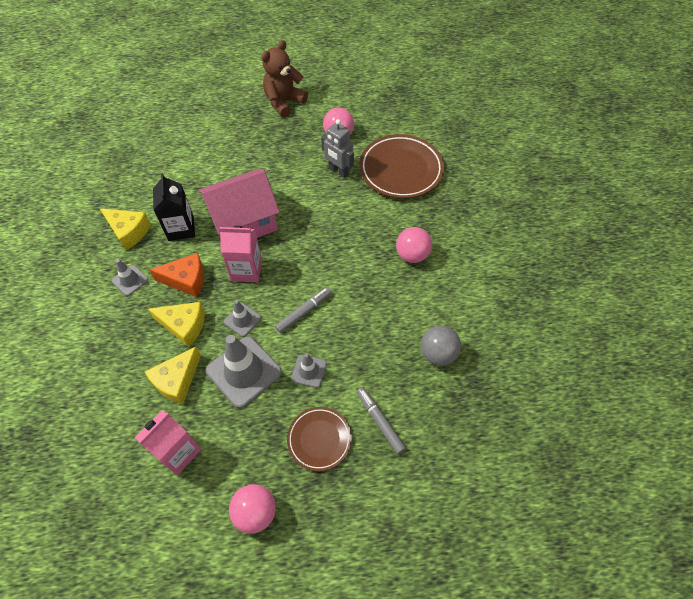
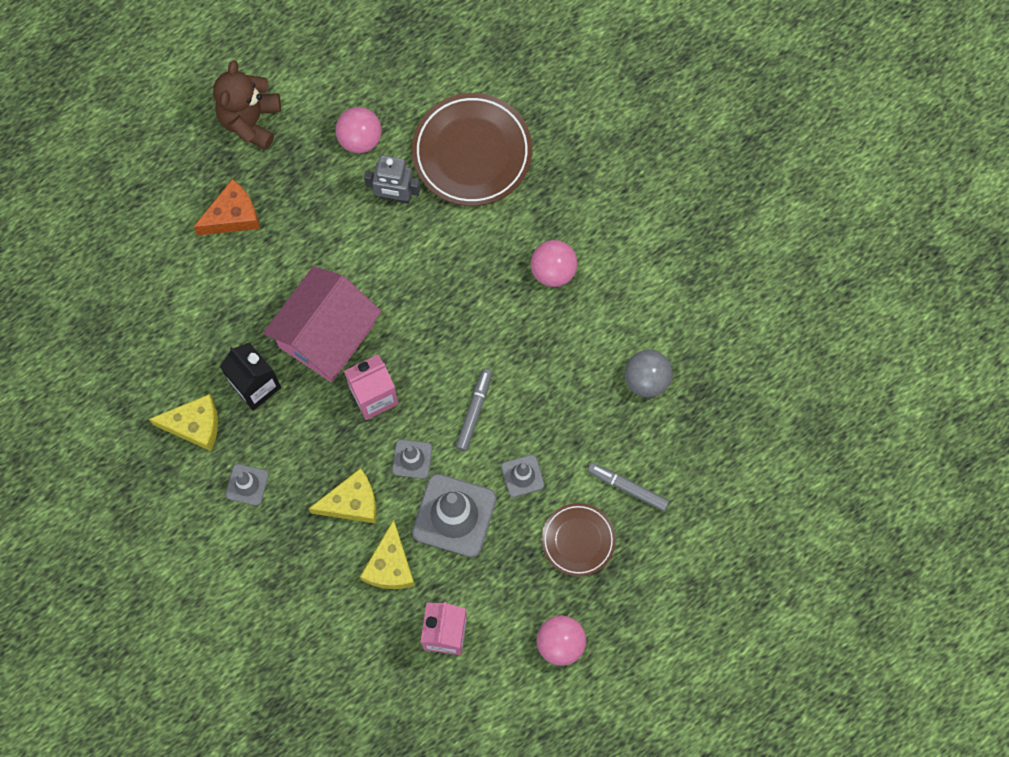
camera: 30 degrees left, 15 degrees up
orange cheese [150,253,204,297] -> orange cheese moved to [194,179,260,235]

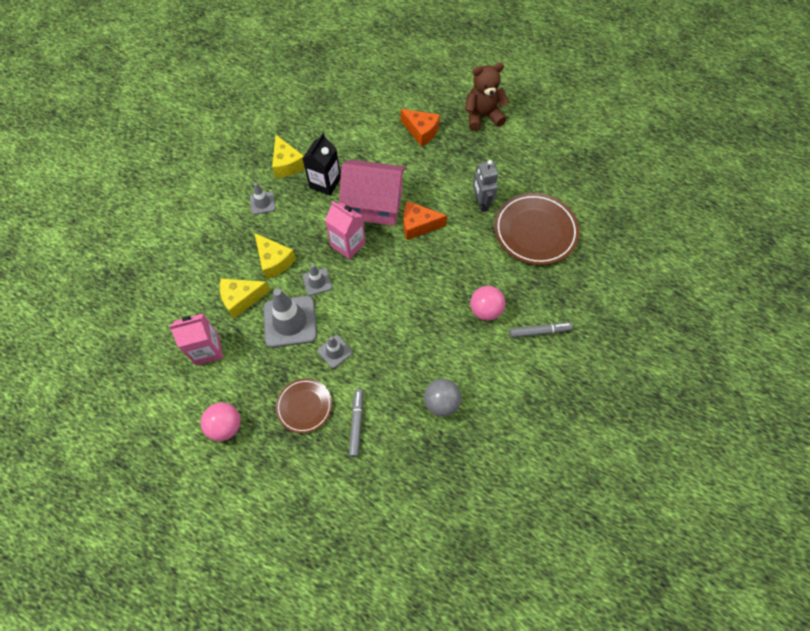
camera: 65 degrees right, 10 degrees down
pink ball [335,107,382,153] -> none
grey marker [456,369,492,451] -> grey marker moved to [509,323,573,338]
none -> orange cheese [403,201,447,240]

